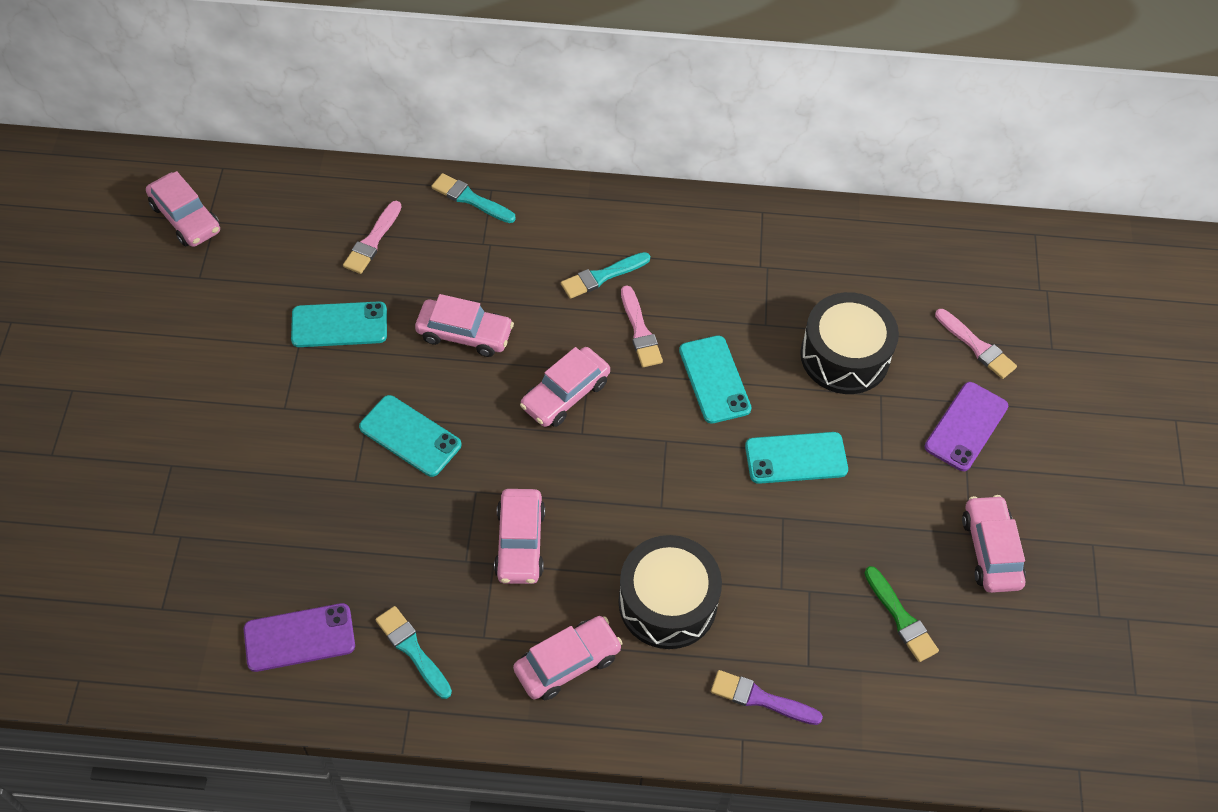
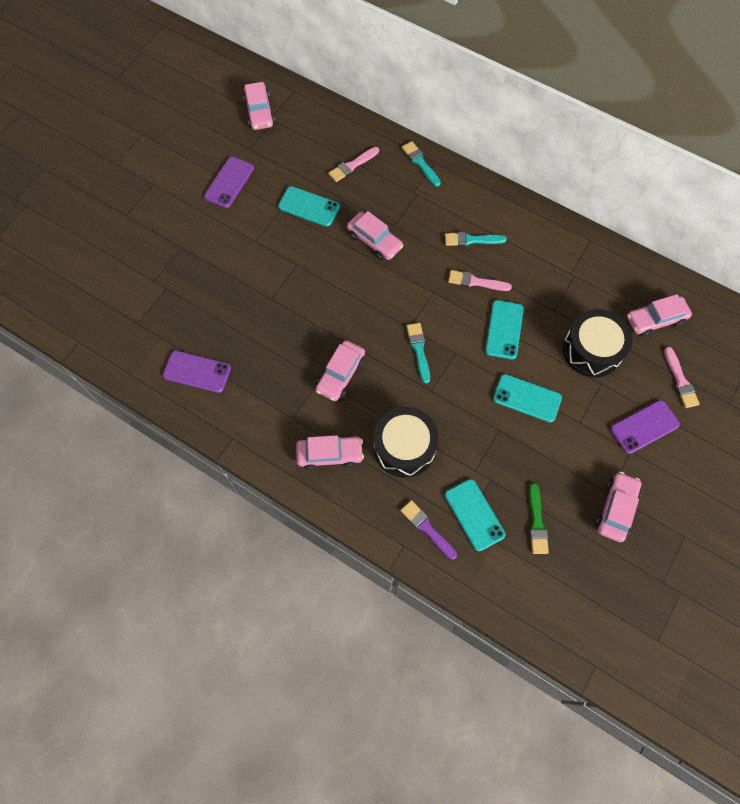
camera: 30 degrees right, 10 degrees up
turquoise phone [359,395,462,477] -> turquoise phone moved to [445,479,505,551]
turquoise brush [375,606,452,699] -> turquoise brush moved to [406,323,430,383]
pink car [520,347,610,427] -> pink car moved to [627,294,692,337]
pink brush [621,285,663,367] -> pink brush turned 90 degrees clockwise [448,270,512,291]
none -> purple phone [204,157,254,208]

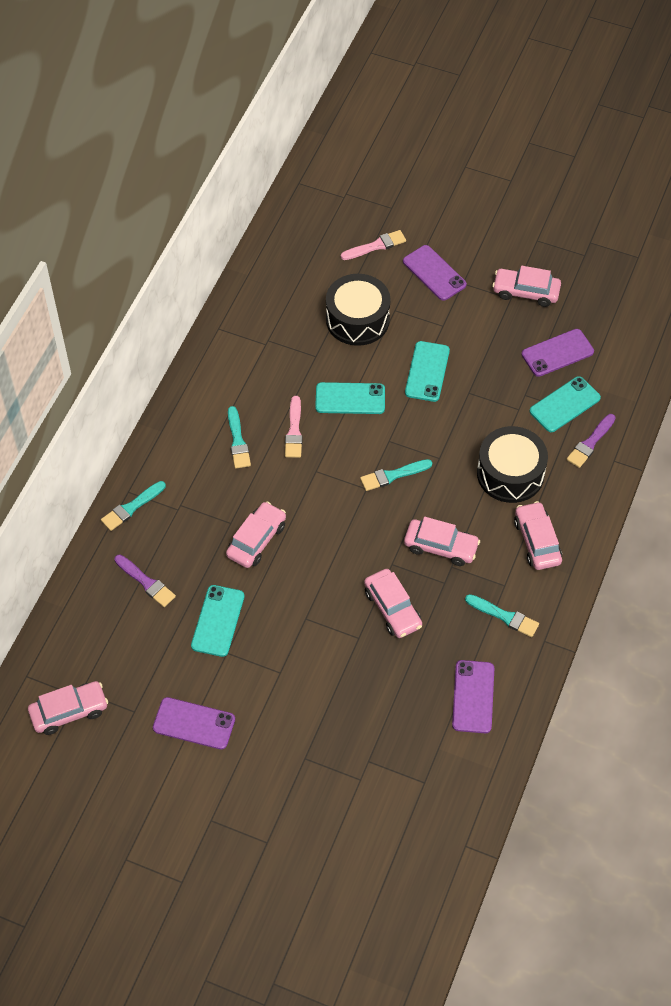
camera: 100 degrees left, 10 degrees down
pink brush [328,147,379,182] -> purple brush [114,555,176,607]
green brush [529,483,549,554] -> purple phone [522,329,594,377]
pink car [627,294,692,337] -> pink car moved to [364,569,422,638]
none -> turquoise brush [465,594,539,637]

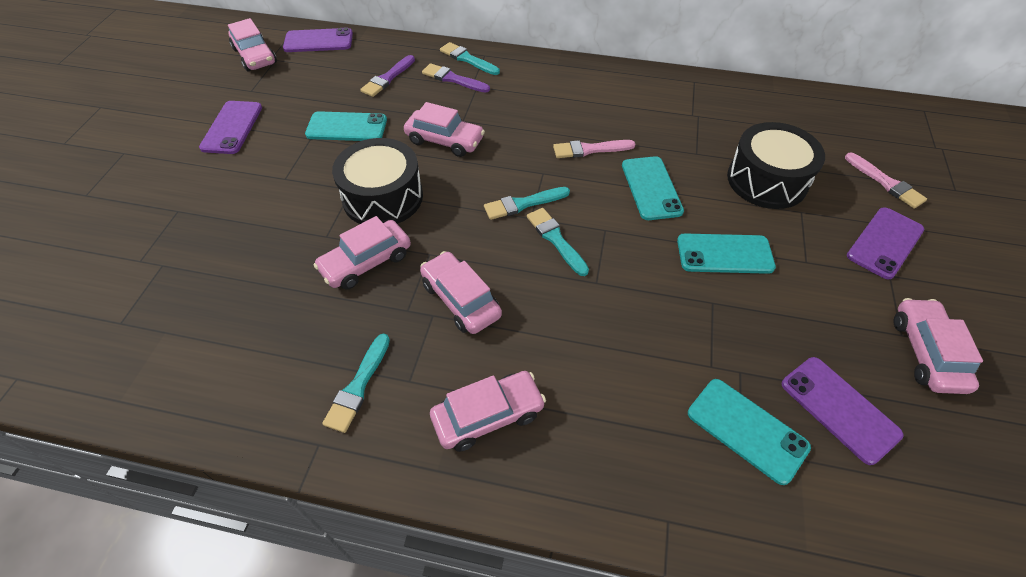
camera: 80 degrees right, 5 degrees down
turquoise brush [228,406,251,468] -> turquoise brush moved to [484,187,570,220]
pink car [404,517,480,566] -> pink car turned 135 degrees clockwise [420,251,502,334]
purple phone [452,660,494,733] -> purple phone moved to [283,28,353,52]
black drum [477,426,548,503] -> black drum moved to [332,138,423,224]
purple brush [567,414,616,468] -> purple brush moved to [422,63,490,93]

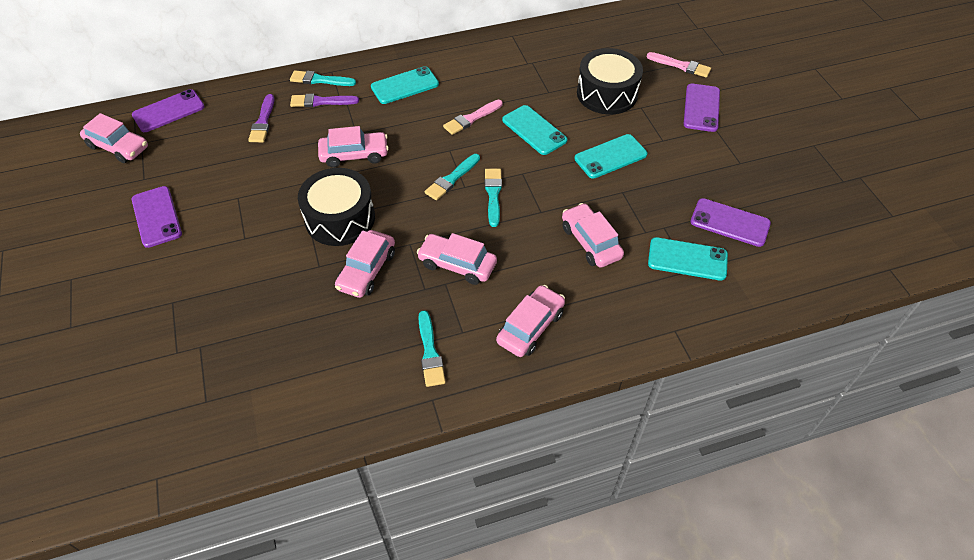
camera: 30 degrees left, 0 degrees up
turquoise phone [305,111,387,141] -> turquoise phone moved to [371,66,439,104]
turquoise brush [527,208,589,276] -> turquoise brush turned 60 degrees clockwise [485,169,502,227]
pink car [894,298,983,394] -> pink car moved to [562,203,624,268]

